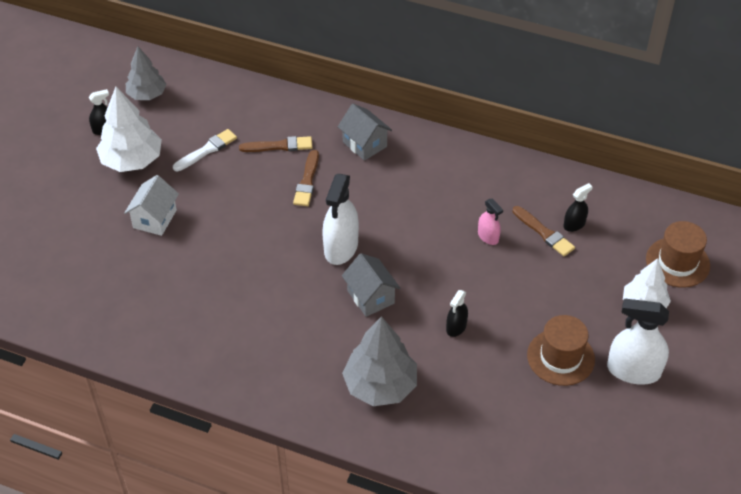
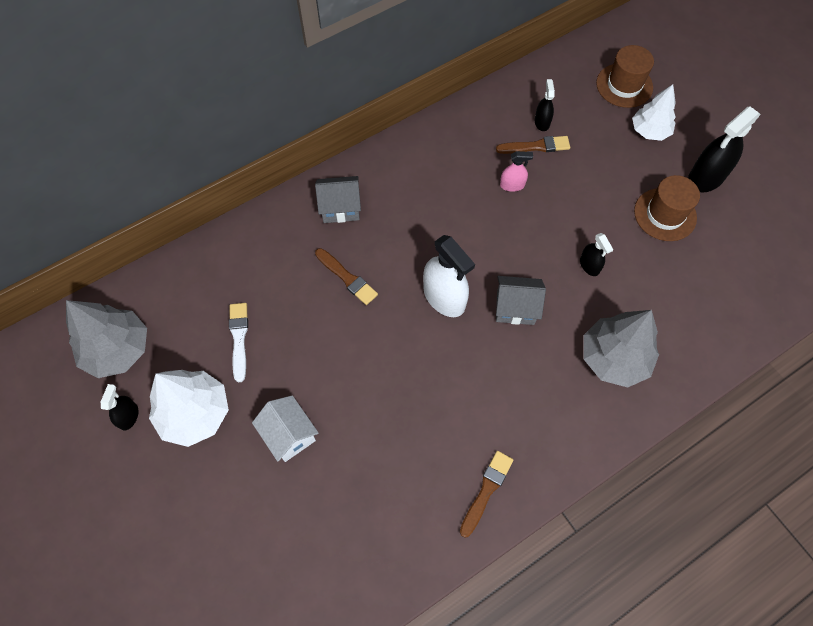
camera: 55 degrees left, 15 degrees up
grey tree [126,46,167,100] -> grey tree [66,300,147,378], size x1.50
brown brush [239,136,313,152] -> brown brush moved to [460,451,513,538]
white spray bottle [607,299,669,385] -> black spray bottle [688,106,761,192]

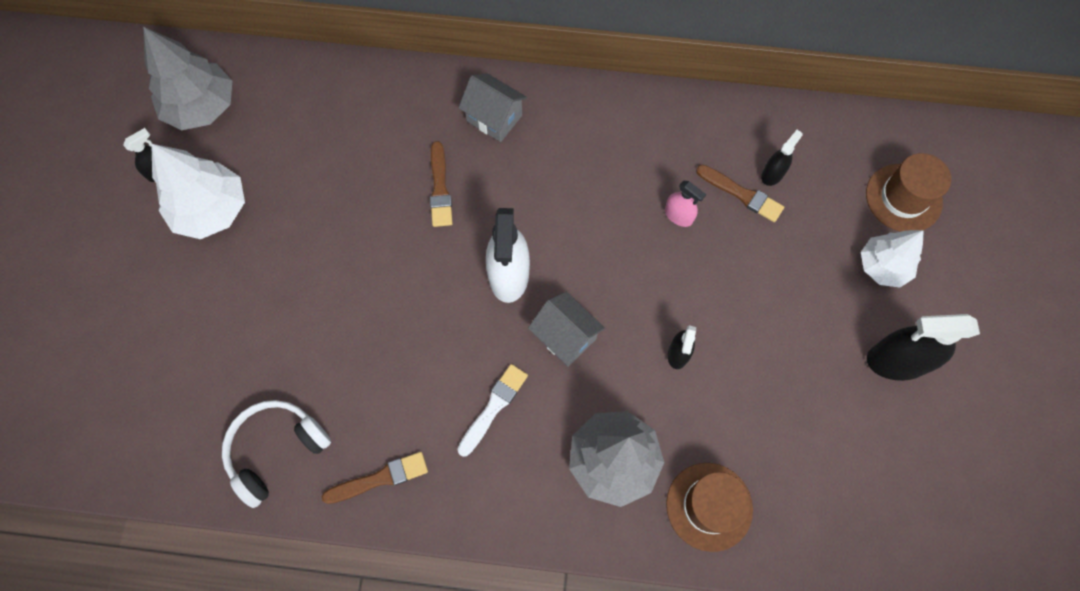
camera: 40 degrees right, 5 degrees up
white brush [229,303,248,382] -> white brush moved to [457,364,528,457]
white house [252,395,318,462] -> none
brown hat [634,175,700,241] -> brown hat moved to [666,463,753,552]
none -> white headphones [222,400,331,508]

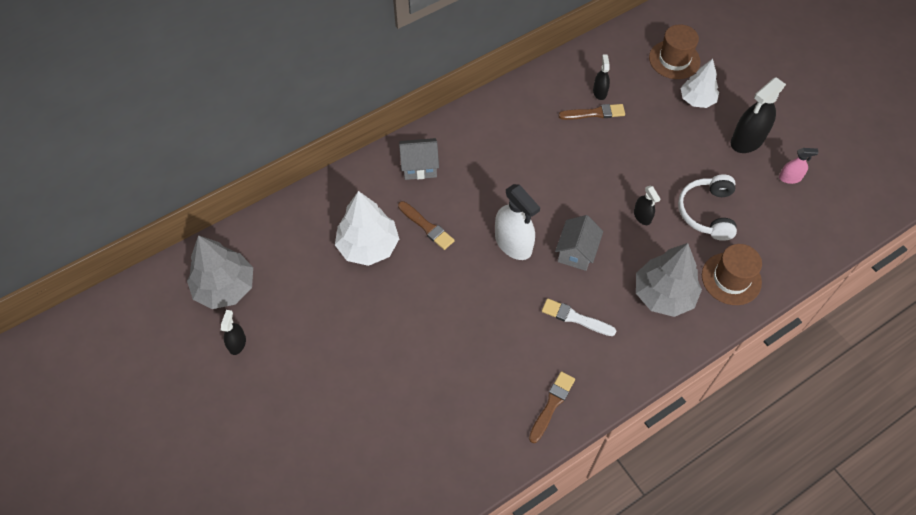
camera: 40 degrees left, 10 degrees down
white tree [151,144,245,239] -> white tree moved to [335,191,399,266]
white headphones [222,400,331,508] -> white headphones moved to [678,174,737,241]
white brush [457,364,528,457] -> white brush turned 60 degrees counterclockwise [542,298,616,336]
grey house [528,292,605,367] -> grey house turned 75 degrees counterclockwise [555,215,603,271]
pink spray bottle [665,181,706,227] -> pink spray bottle moved to [779,148,819,184]

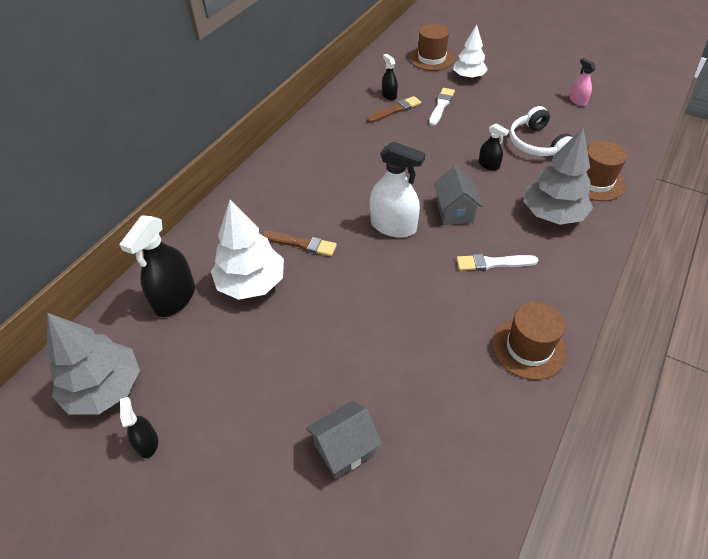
camera: 25 degrees left, 10 degrees down
grey house [399,138,439,180] -> grey house moved to [306,401,383,479]
brown brush [529,371,575,443] -> brown hat [492,302,567,380]
black spray bottle [731,77,786,153] -> black spray bottle moved to [119,215,195,317]
pink spray bottle [779,148,819,184] -> pink spray bottle turned 90 degrees counterclockwise [570,58,596,106]
none -> white brush [429,88,455,125]

